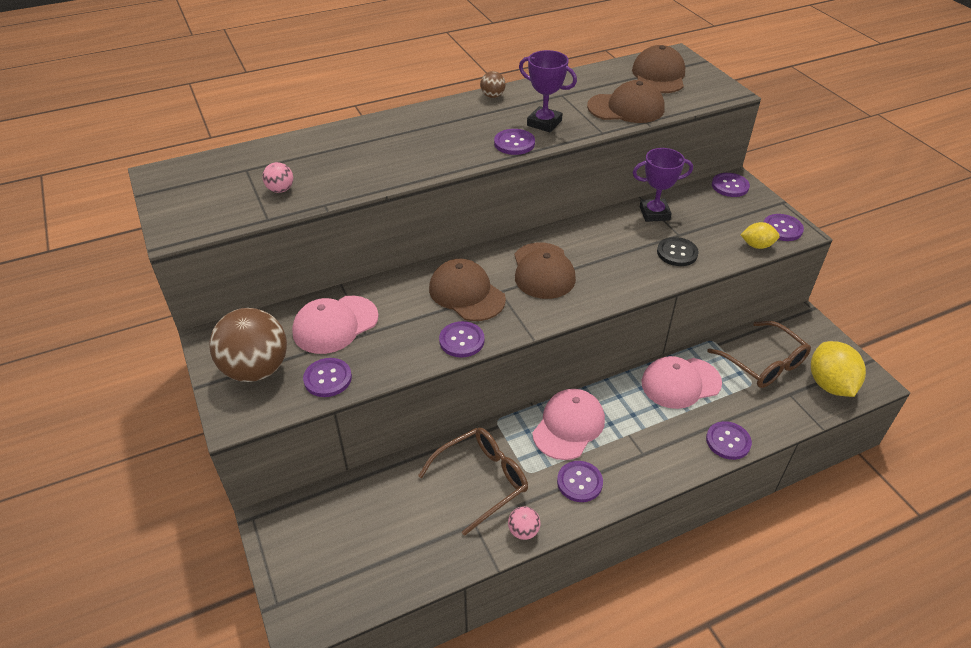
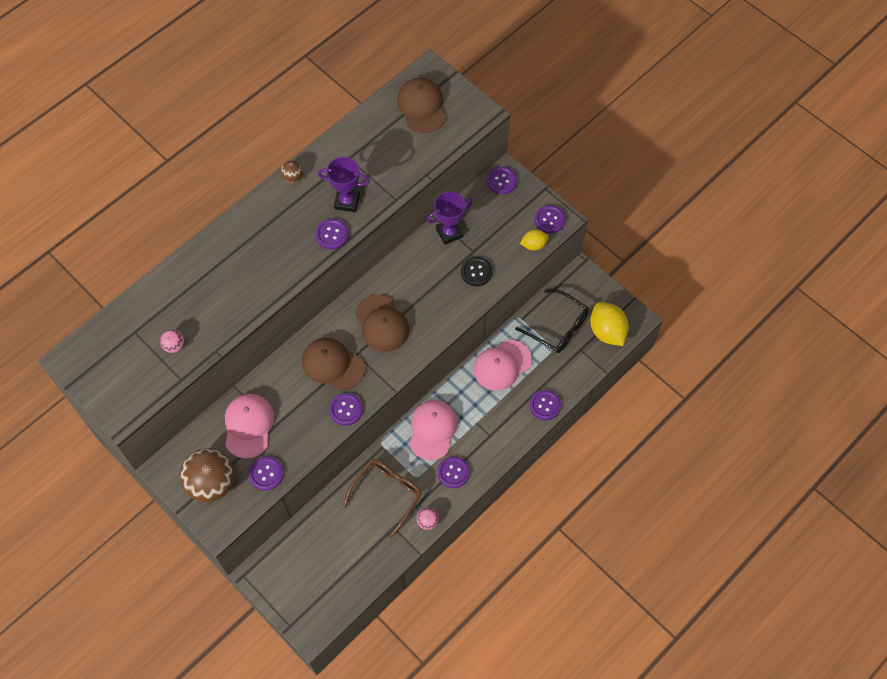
camera: 20 degrees left, 20 degrees up
pink cap [292,296,378,354] -> pink cap turned 150 degrees clockwise [225,394,274,459]
brown cap [587,80,665,123] -> none
brown glasses [707,321,811,388] -> black glasses [515,289,589,353]

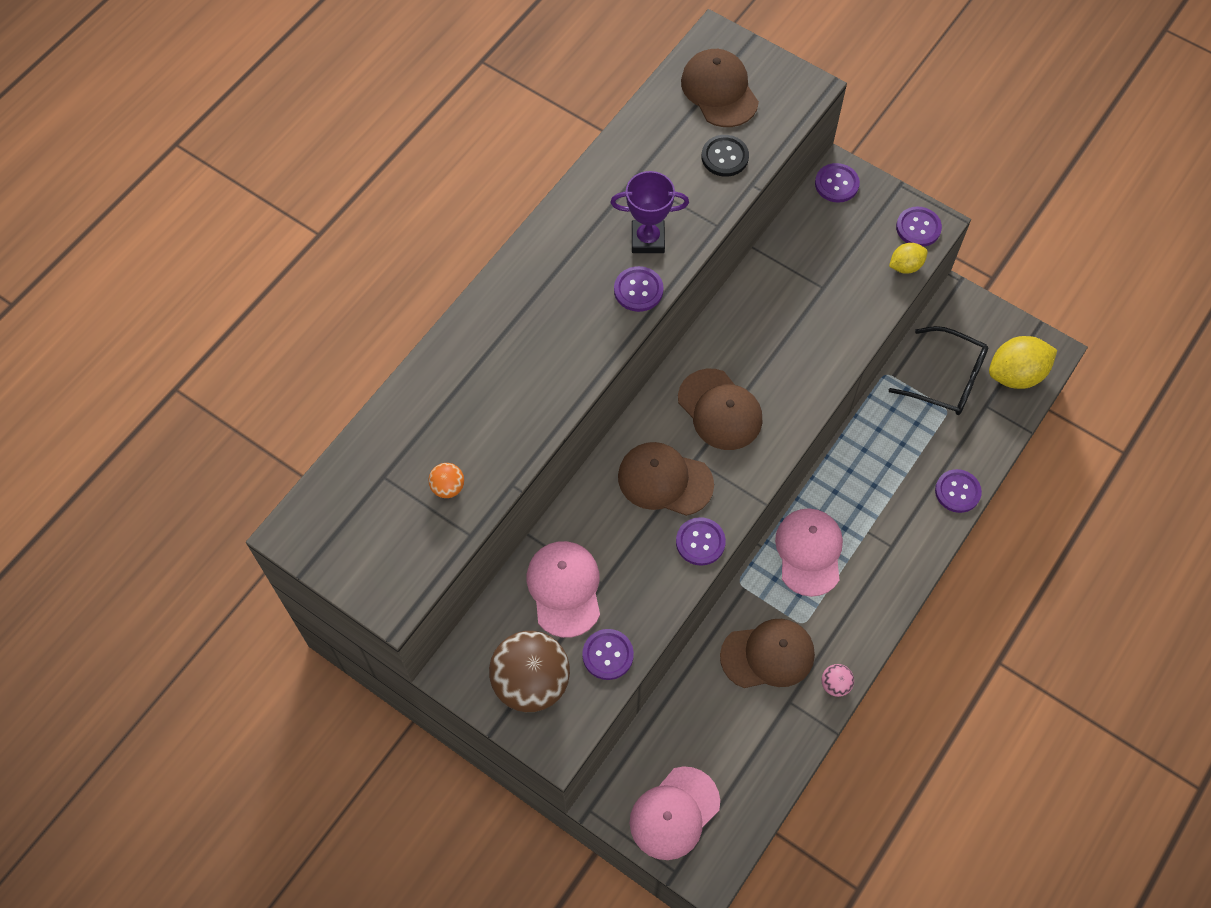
camera: 10 degrees left, 0 degrees up
pink ball [160,329,184,353] -> orange ball [428,463,464,498]
brown ball [280,161,303,183] -> none
brown glasses [343,459,422,539] -> brown cap [720,619,815,688]
purple trophy [427,192,472,245] -> none
purple button [438,456,470,488] -> none
black button [461,257,493,286] -> black button moved to [702,135,749,177]
pink cap [474,340,532,391] -> pink cap moved to [630,766,720,860]
yellow lemon [590,302,629,346] -> yellow lemon turned 75 degrees counterclockwise [989,336,1057,389]

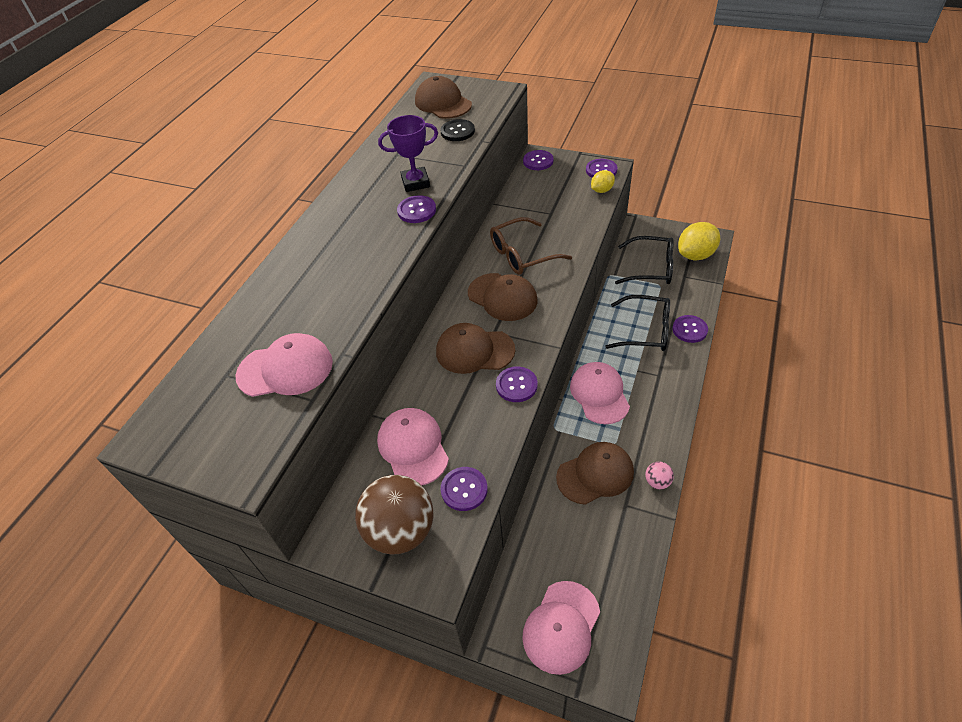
camera: 10 degrees left, 15 degrees down
orange ball [428,463,464,498] -> pink cap [235,333,333,397]
none -> brown glasses [490,217,572,275]
none -> black glasses [605,295,670,351]

